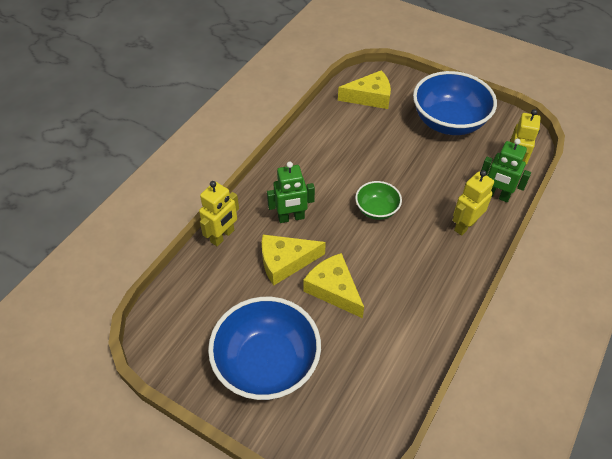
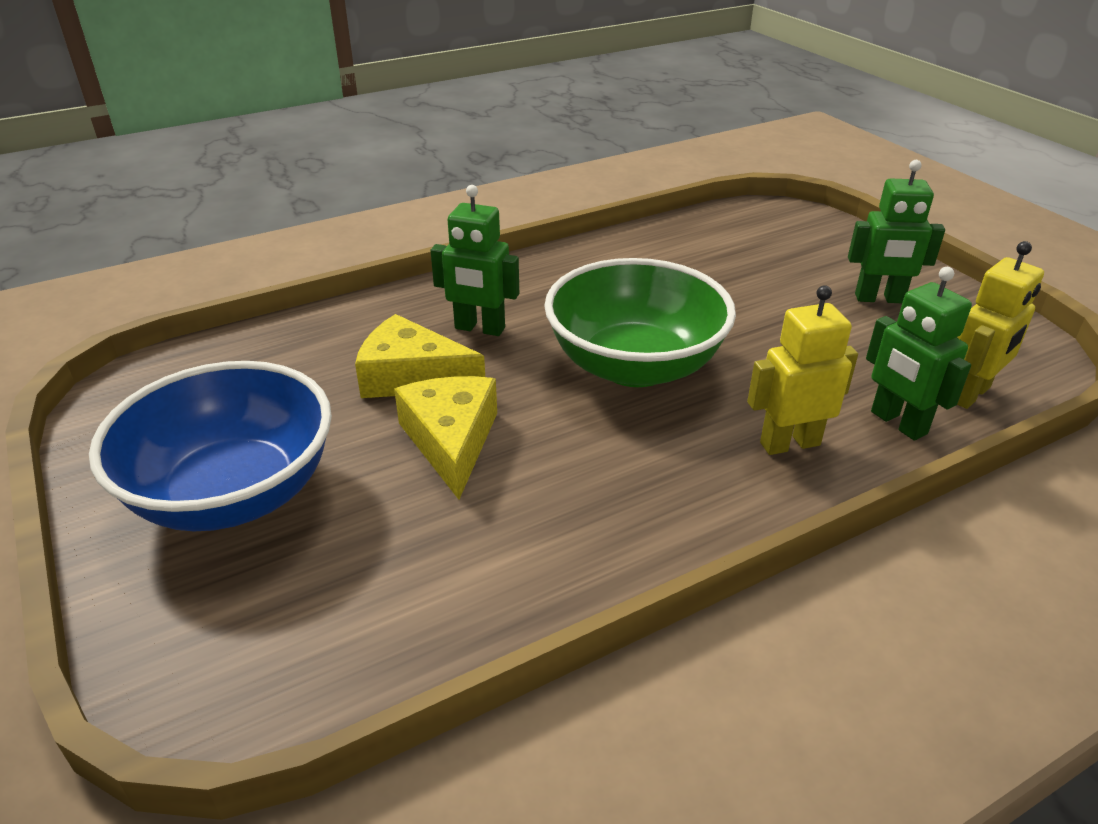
camera: 30 degrees right, 15 degrees down
yellow robot [199,181,239,246] -> none
yellow cheese [338,70,391,109] -> none
green bowl [355,181,402,220] -> green bowl [544,258,736,387], size x1.97
blue bowl [413,71,497,135] -> green robot [848,160,945,303]

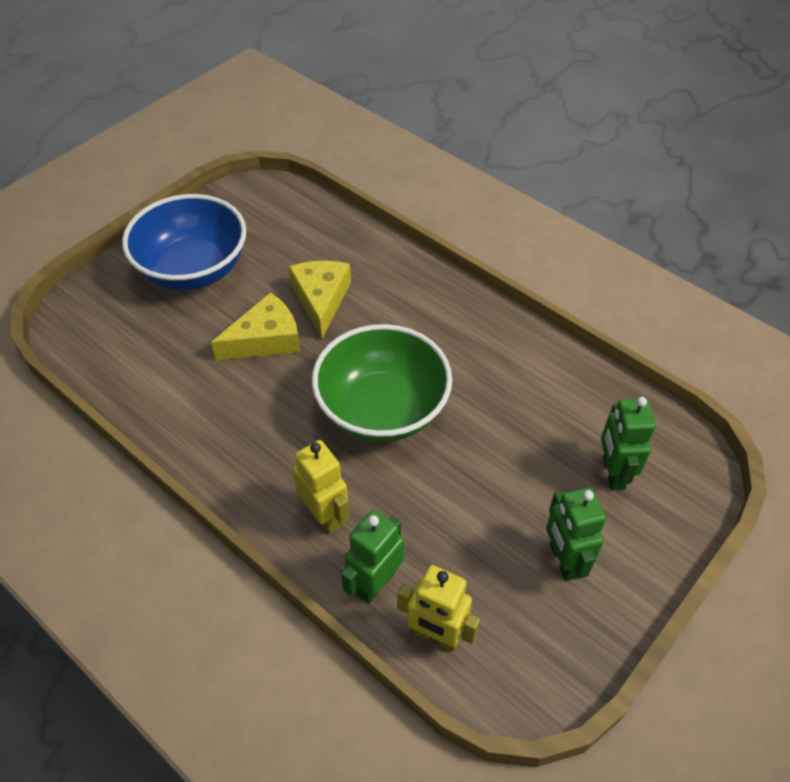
camera: 70 degrees right, 15 degrees up
green robot [430,185,519,336] -> green robot moved to [601,397,656,490]

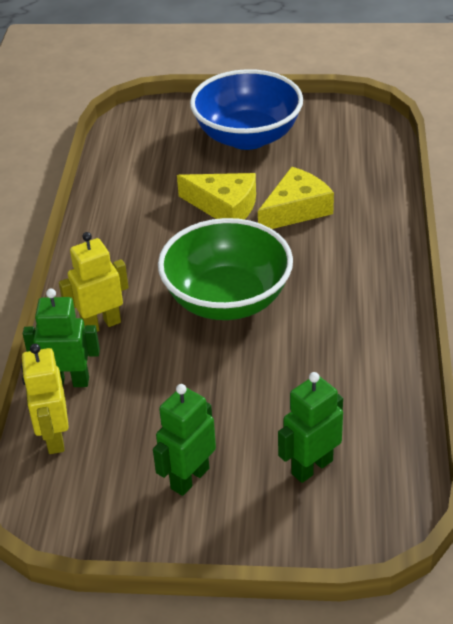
camera: 55 degrees right, 10 degrees down
yellow robot [293,440,350,534] -> yellow robot turned 135 degrees counterclockwise [59,232,129,332]

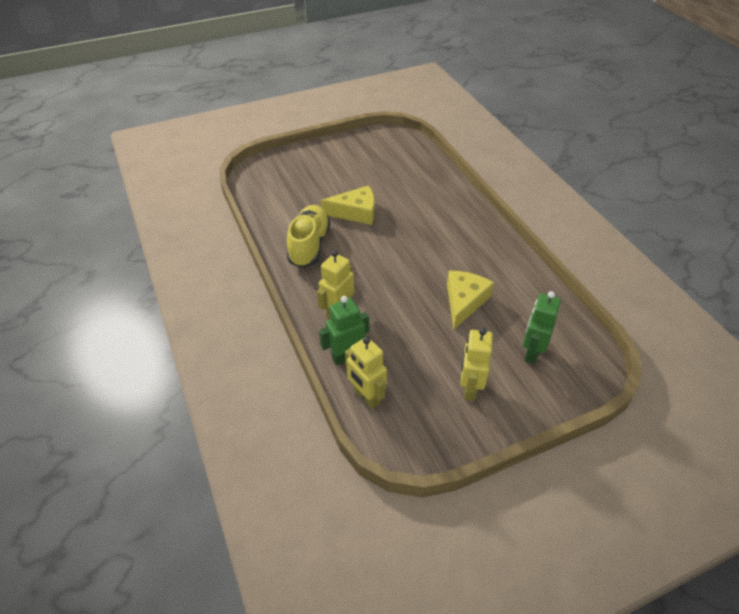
camera: 30 degrees left, 5 degrees up
green robot [153,384,216,496] -> yellow robot [461,328,493,401]
green bowl [158,218,293,320] -> none
blue bowl [190,69,303,150] -> none
yellow cheese [258,167,334,229] -> yellow cheese moved to [447,271,494,330]
none -> yellow shoe [287,205,331,268]

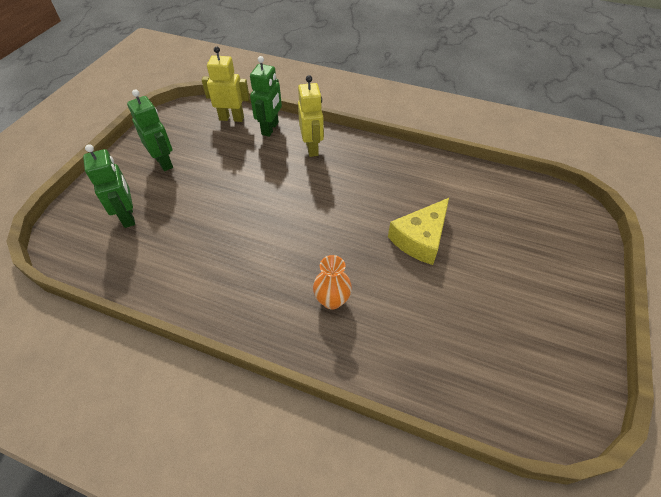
camera: 135 degrees right, 5 degrees up
yellow shoe [287,205,331,268] -> none
yellow cheese [447,271,494,330] -> none
yellow robot [461,328,493,401] -> green robot [127,89,173,171]
none -> orange vase [313,255,352,310]

